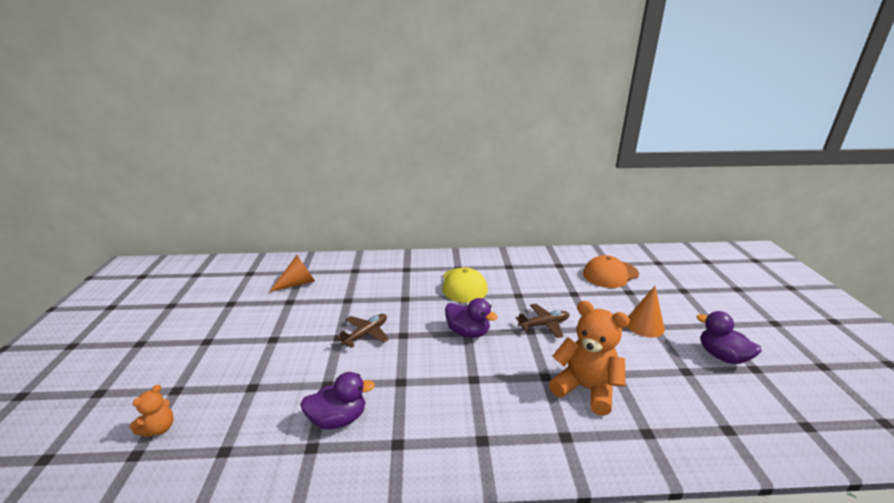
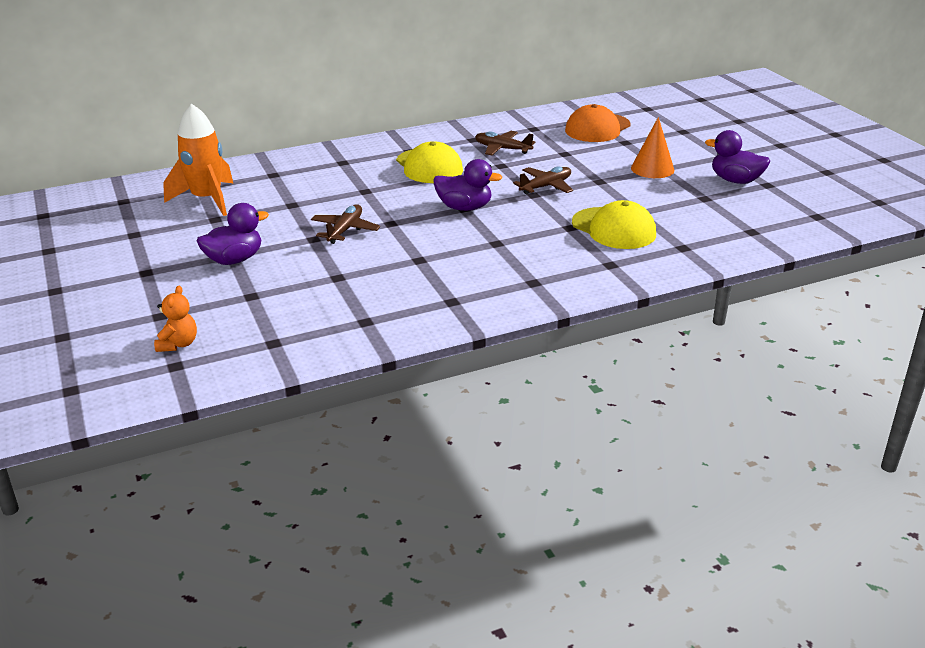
camera: 20 degrees left, 5 degrees up
orange cone [269,255,315,292] -> orange rocket [163,103,233,216]
purple duck [300,372,375,429] -> purple duck moved to [197,203,269,265]
orange teddy bear [549,301,630,416] -> yellow cap [572,200,656,249]
none -> brown plane [475,131,535,155]

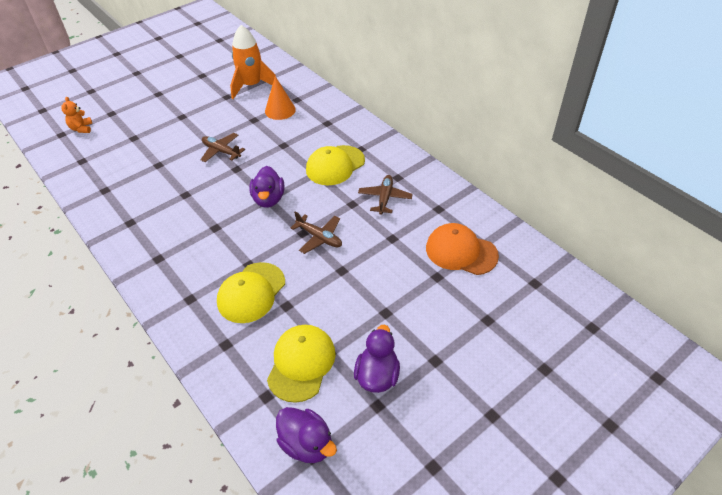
camera: 75 degrees right, 15 degrees up
orange teddy bear [154,285,197,352] -> orange teddy bear turned 90 degrees clockwise [61,97,93,133]
purple duck [197,203,269,265] -> purple duck moved to [276,407,337,463]
brown plane [311,204,380,244] -> brown plane turned 150 degrees counterclockwise [200,133,245,162]
orange cone [631,117,674,178] -> orange cone moved to [265,76,296,120]
none -> yellow cap [267,325,336,403]

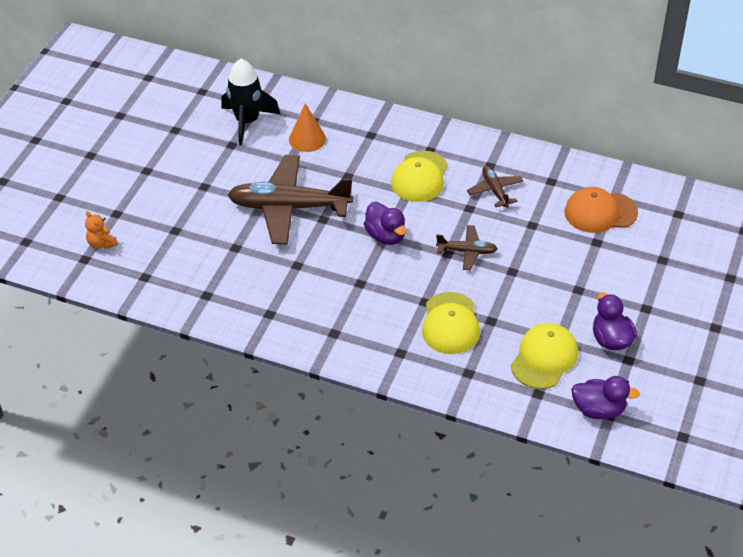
camera: 30 degrees left, 0 degrees up
brown plane [200,133,245,162] -> brown plane [227,155,353,245], size x2.10
orange rocket [230,25,276,99] -> black rocket [221,59,280,145]
yellow cap [267,325,336,403] -> yellow cap turned 45 degrees clockwise [511,323,578,389]

